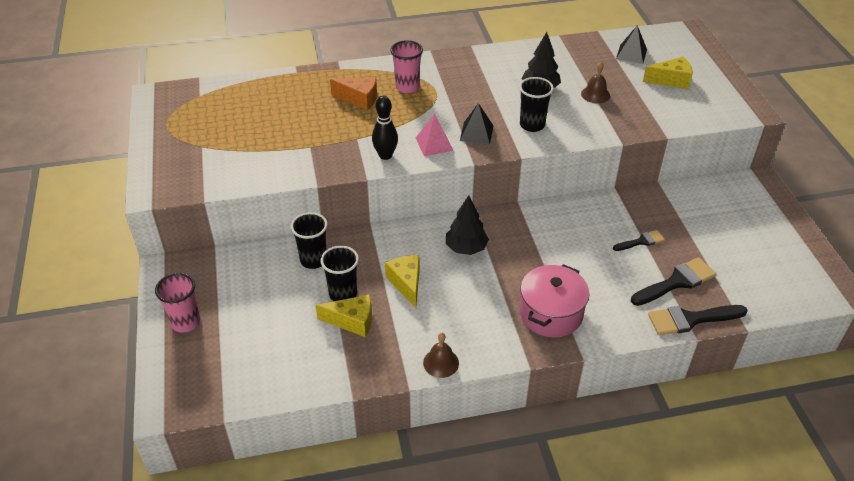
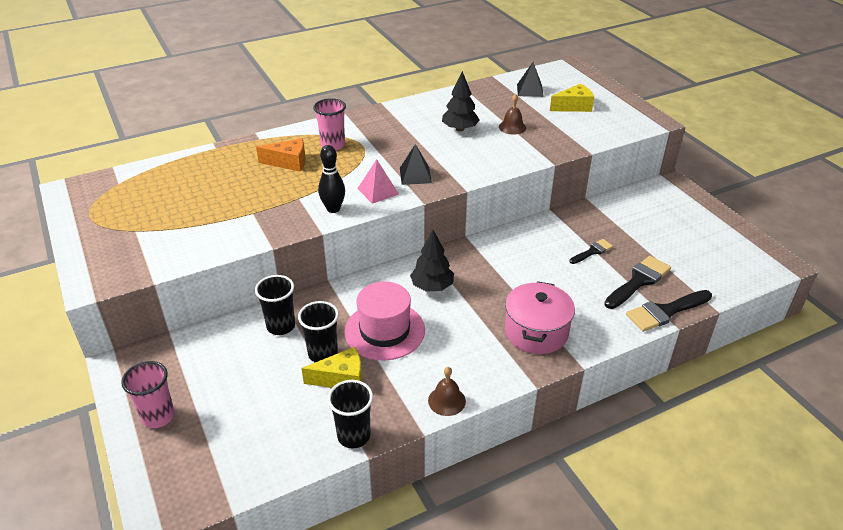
camera: 15 degrees left, 5 degrees down
yellow cheese [385,255,420,308] -> pink hat [344,281,425,361]
black cup [519,77,554,132] -> black cup moved to [328,380,373,449]

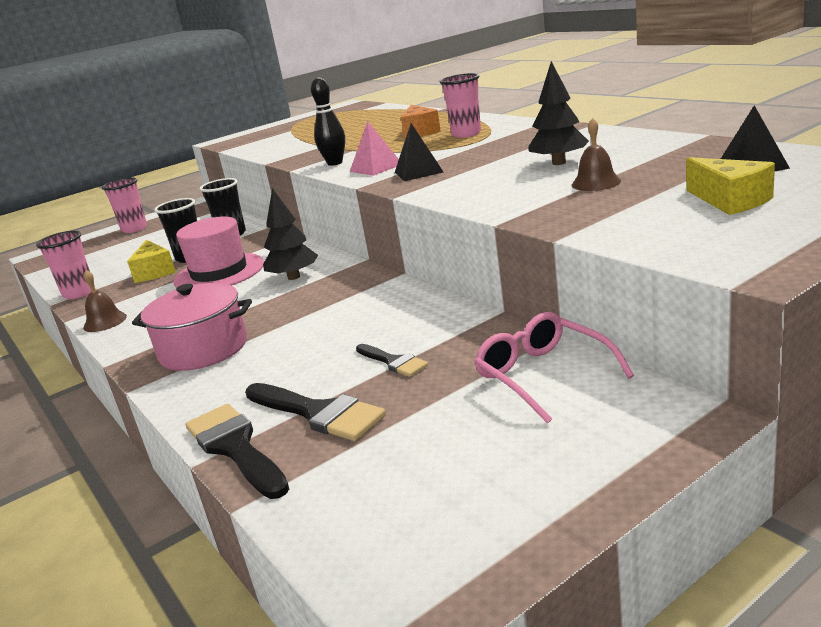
camera: 85 degrees right, 15 degrees down
black cup [328,380,373,449] -> pink cup [36,231,95,299]
none -> pink glasses [474,312,634,424]

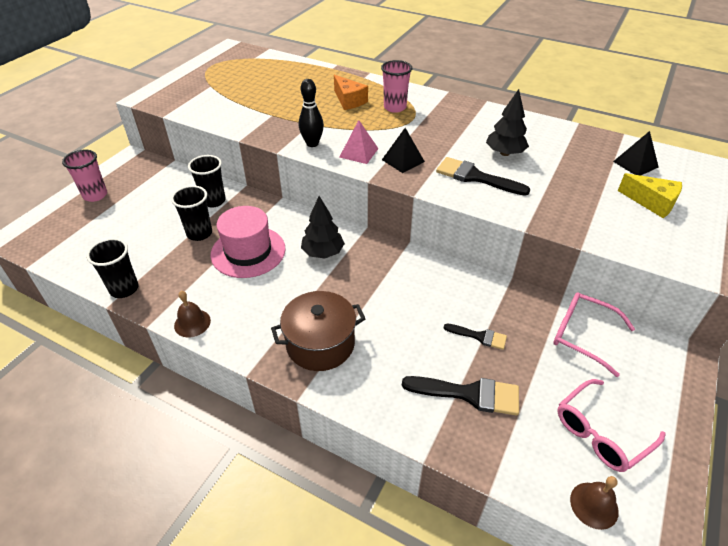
camera: 30 degrees left, 20 degrees up
pink cup [36,231,95,299] -> black cup [86,238,138,298]
yellow cheese [127,239,176,283] -> none
pink pot [132,283,252,371] -> brown pot [271,291,366,371]
black brush [186,404,289,499] -> black brush moved to [436,157,531,196]
brown bell [572,118,621,191] -> brown bell moved to [570,476,619,530]
none -> pink glasses [557,379,666,472]

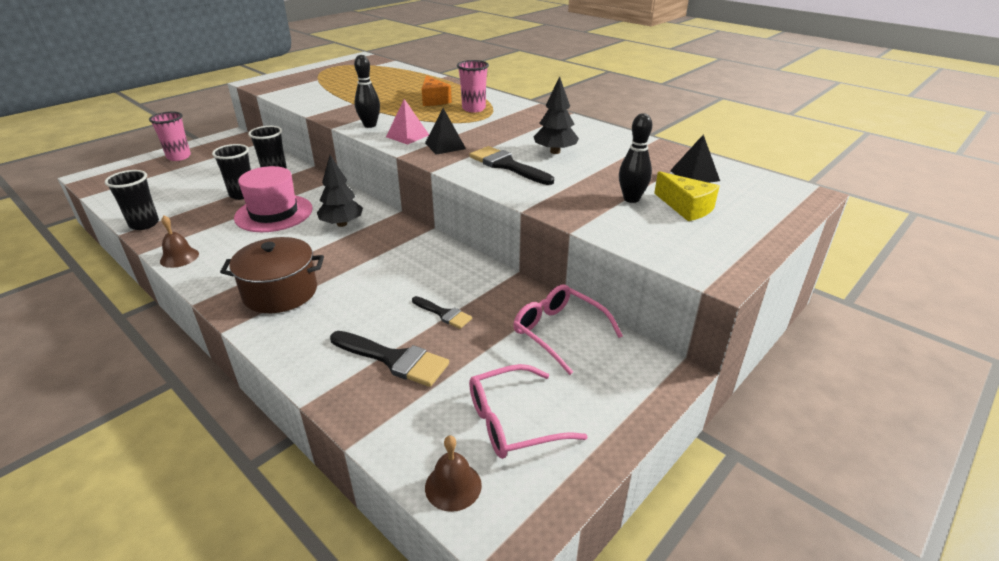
camera: 15 degrees right, 10 degrees down
none -> black bowling pin [619,113,652,203]

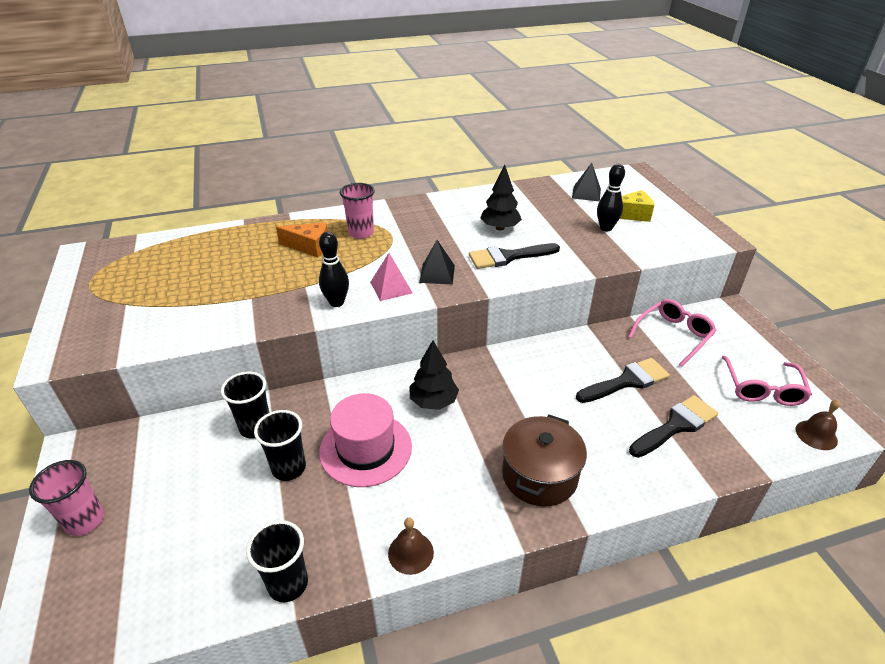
camera: 60 degrees left, 5 degrees up
black brush [412,296,472,329] -> black brush [576,358,670,403], size x1.71
pink glasses [513,285,623,375] -> pink glasses turned 150 degrees clockwise [628,299,716,367]

